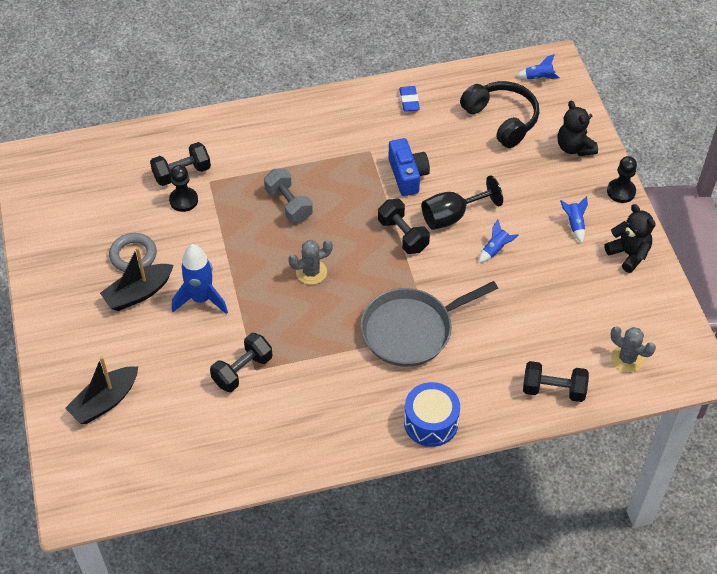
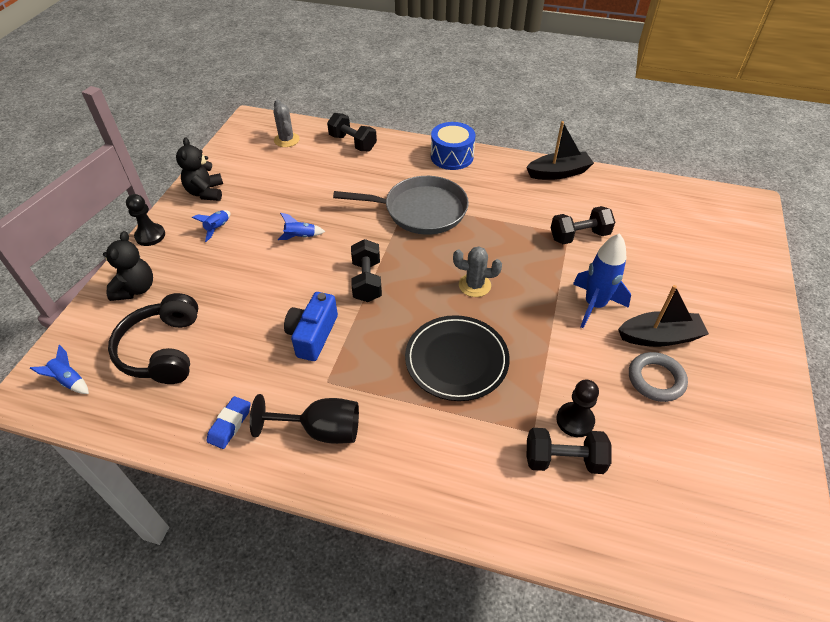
camera: 150 degrees left, 5 degrees down
black boat [65,356,138,424] -> black boat moved to [526,121,594,180]
grey dumbbell [264,169,313,223] -> black plate [405,315,510,401]
black goblet [421,175,503,230] -> black goblet moved to [250,394,359,444]

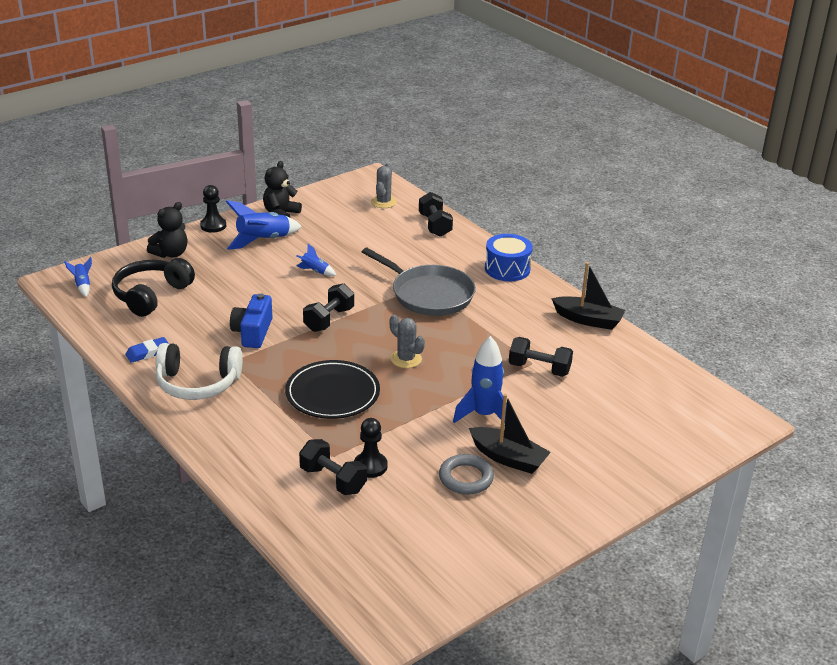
camera: 35 degrees right, 15 degrees down
blue rocket [192,210,231,242] -> blue rocket [226,200,302,250], size x1.96
black goblet [250,394,359,444] -> white headphones [156,343,243,400]
blue camera [284,292,338,361] -> blue camera turned 45 degrees counterclockwise [230,293,273,348]

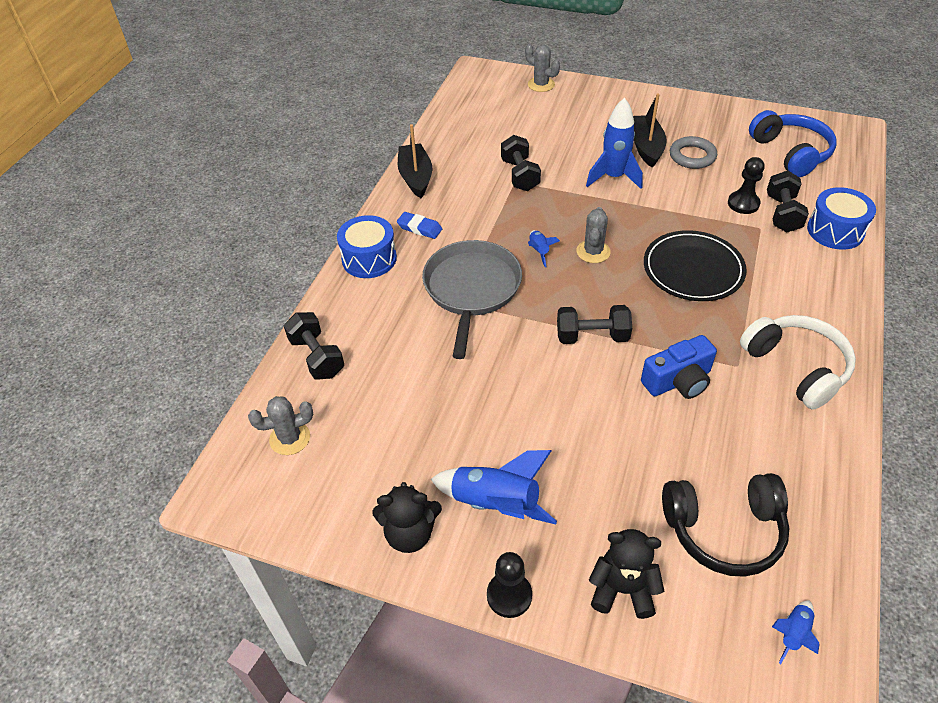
camera: 120 degrees left, 15 degrees up
blue eraser [125,337,169,363] -> blue eraser moved to [397,212,442,239]
blue rocket [296,244,337,276] -> blue rocket moved to [528,230,560,267]
black dumbbell [419,192,453,237] -> black dumbbell turned 75 degrees counterclockwise [284,312,344,380]
none -> grey cactus [525,44,560,92]
none -> blue headphones [749,110,837,177]
none -> blue drum [807,187,876,250]

